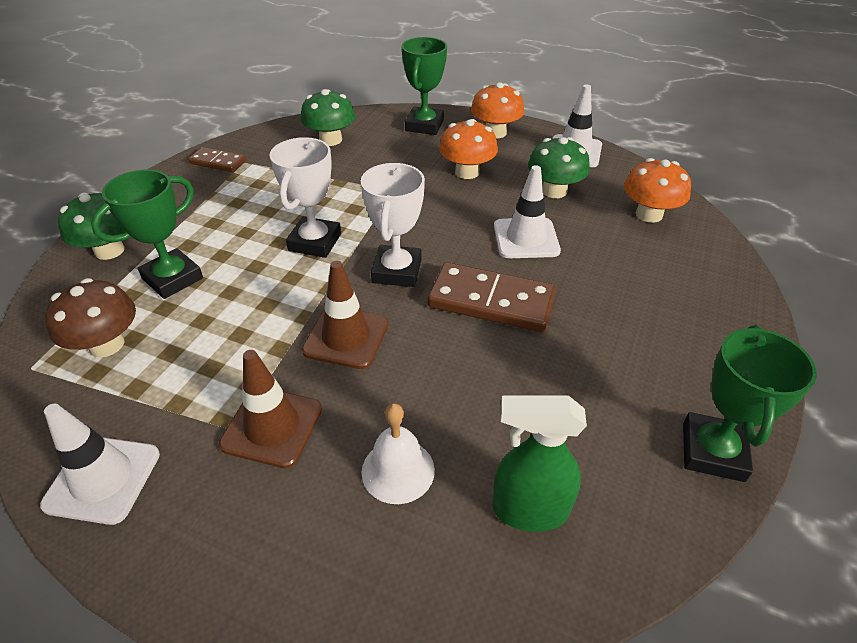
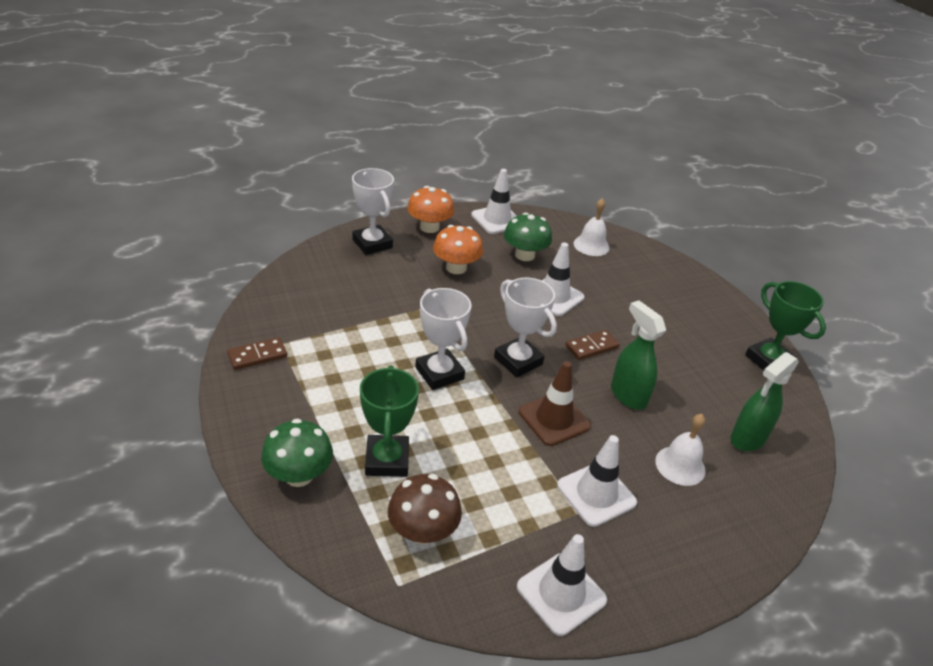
camera: 50 degrees left, 5 degrees down
brown traffic cone [219,350,322,468] -> white traffic cone [557,435,637,527]
green mushroom [301,89,355,146] -> none
green trophy [401,37,447,135] -> white trophy [352,168,394,255]
brown domino [428,262,557,332] -> brown domino [565,330,620,360], size x0.56
orange mushroom [624,158,691,223] -> white bell [574,198,609,256]
none -> green spray bottle [611,300,666,410]

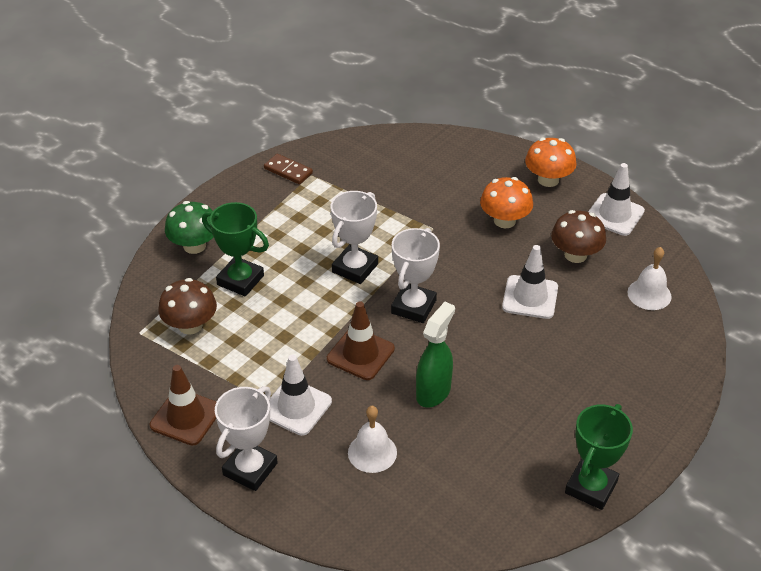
camera: 65 degrees right, 5 degrees up
white trophy [352,168,394,255] -> white trophy moved to [215,386,278,491]
green trophy [360,365,419,477] -> green trophy turned 60 degrees clockwise [202,202,269,296]
green mushroom [504,212,552,261] -> brown mushroom [551,210,606,263]
white traffic cone [517,534,607,636] -> brown traffic cone [150,365,217,446]
brown domino [565,330,620,360] -> none
green spray bottle [731,352,799,451] -> none

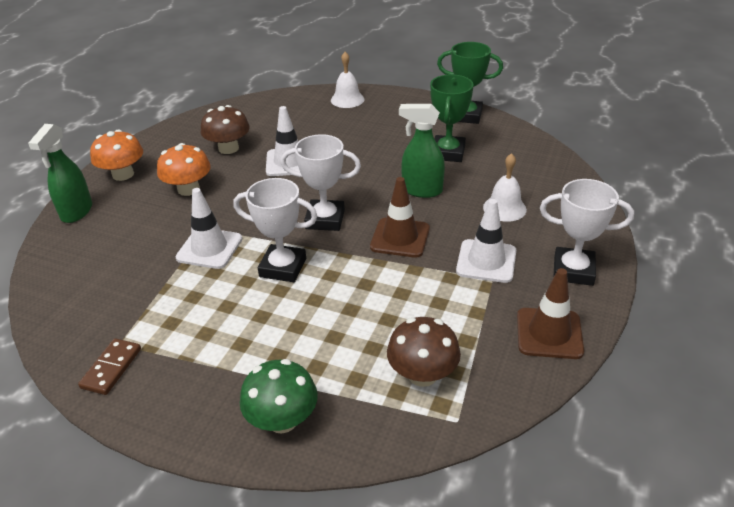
camera: 105 degrees left, 5 degrees down
green trophy [202,202,269,296] -> green trophy moved to [430,74,474,162]
white traffic cone [588,163,645,236] -> white traffic cone moved to [175,188,242,269]
white bell [628,247,671,310] -> white bell moved to [331,52,364,108]
none -> green spray bottle [28,124,92,223]

